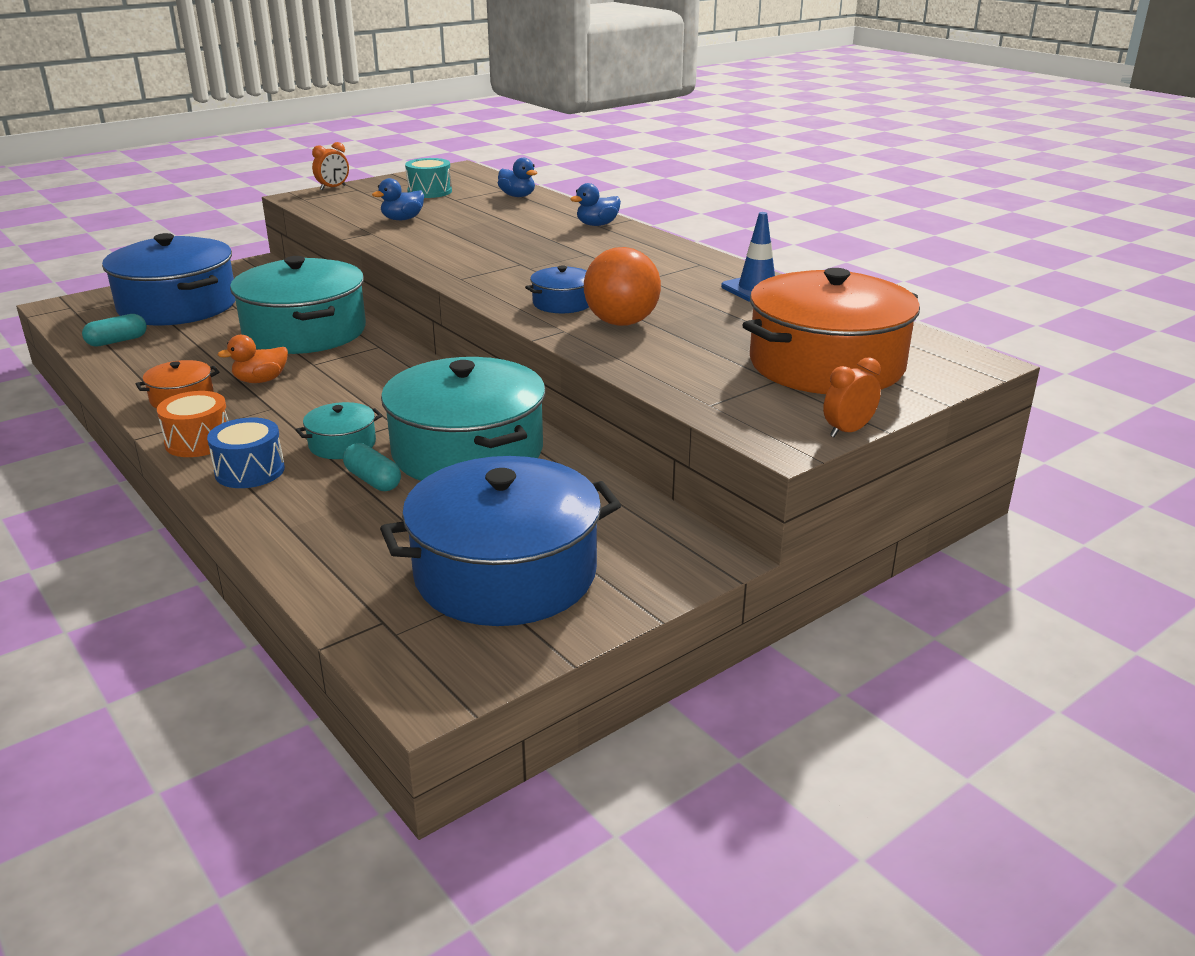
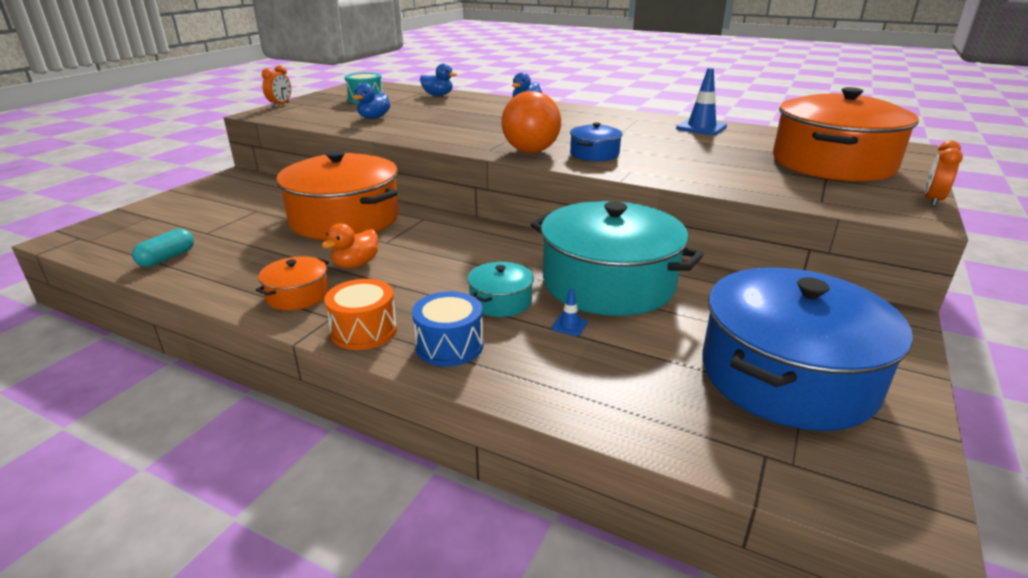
camera: 25 degrees left, 0 degrees up
blue pot [102,233,235,326] -> none
turquoise pot [230,256,366,354] -> orange pot [276,150,399,240]
turquoise capsule [343,443,401,491] -> blue traffic cone [551,288,588,336]
orange ball [584,247,661,326] -> orange ball moved to [501,91,561,153]

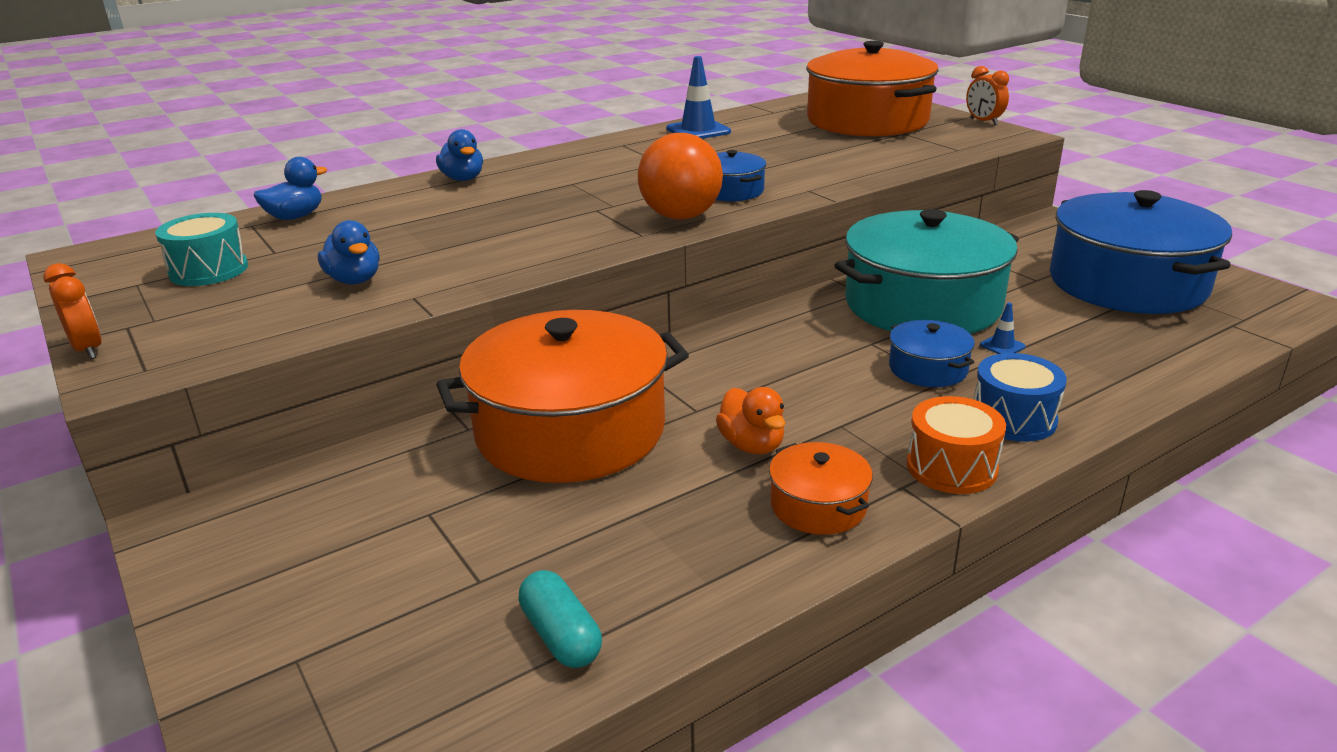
camera: 60 degrees left, 0 degrees up
turquoise pot [467,262,534,317] -> blue pot [889,320,975,387]

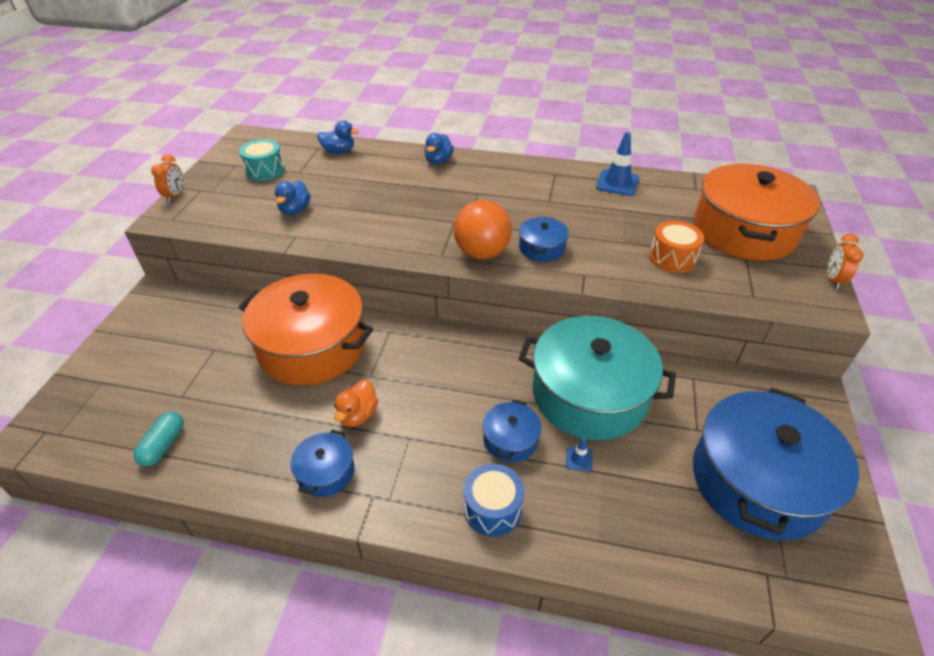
camera: 45 degrees right, 15 degrees up
orange pot [769,442,873,535] -> blue pot [290,430,354,497]
orange drum [907,396,1006,494] -> orange drum moved to [649,221,704,273]

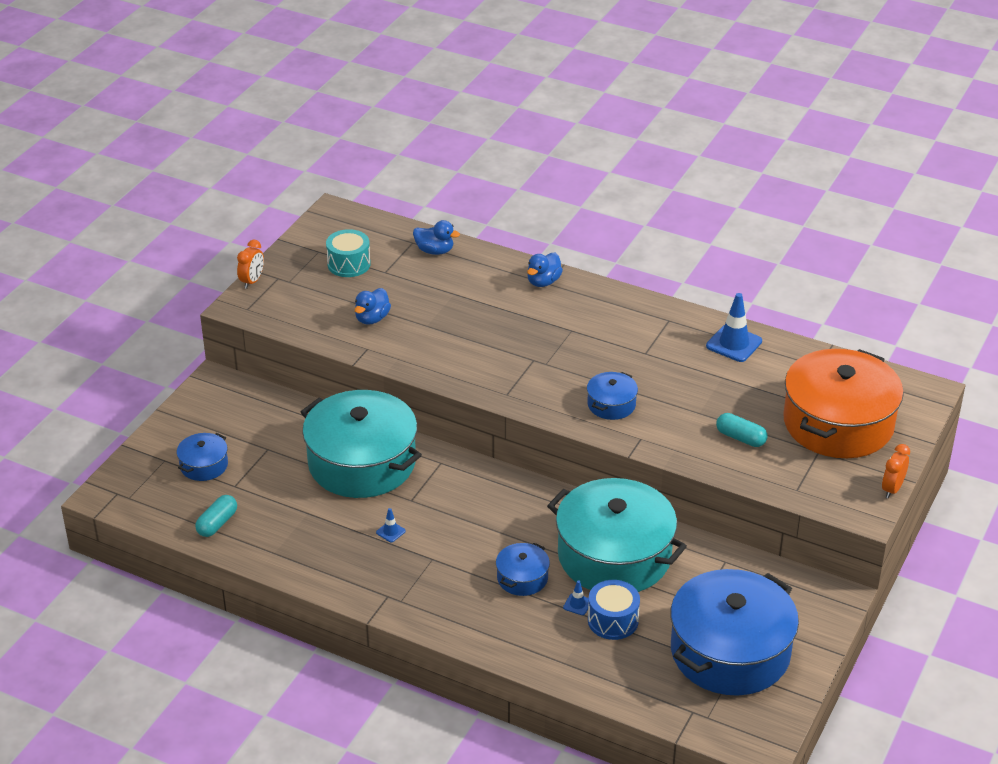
camera: 15 degrees right, 5 degrees down
orange pot [239,273,373,385] -> turquoise pot [301,390,422,498]
blue pot [290,430,354,497] -> blue pot moved to [177,433,228,481]
orange duck [334,379,378,427] -> blue traffic cone [376,508,406,542]
orange ball [454,200,512,259] -> none
blue drum [464,464,524,537] -> blue drum moved to [588,580,640,640]
orange drum [649,221,704,273] -> turquoise capsule [716,413,767,447]

